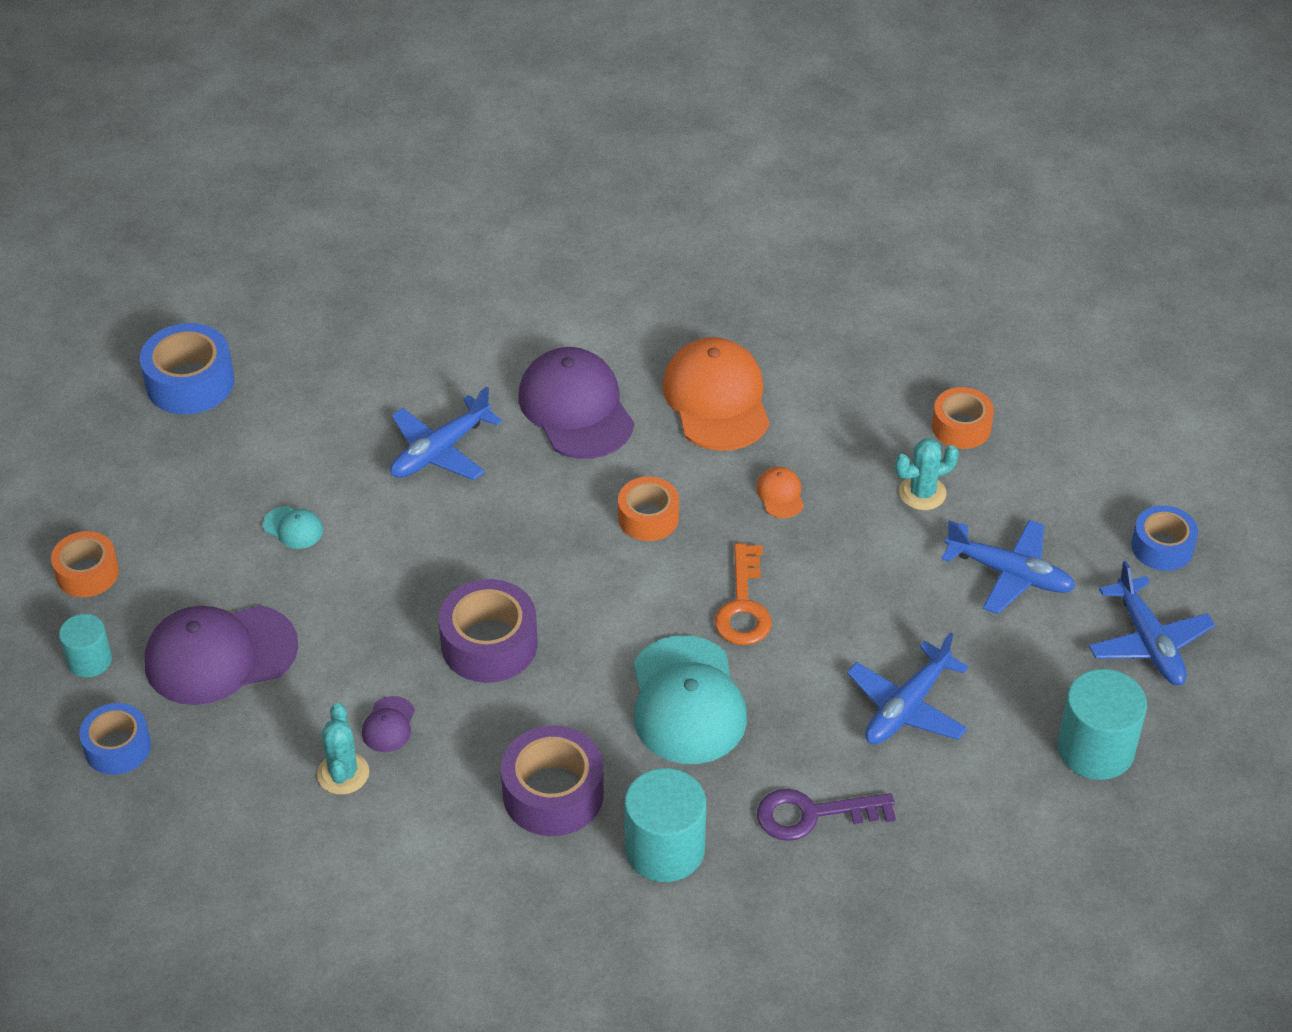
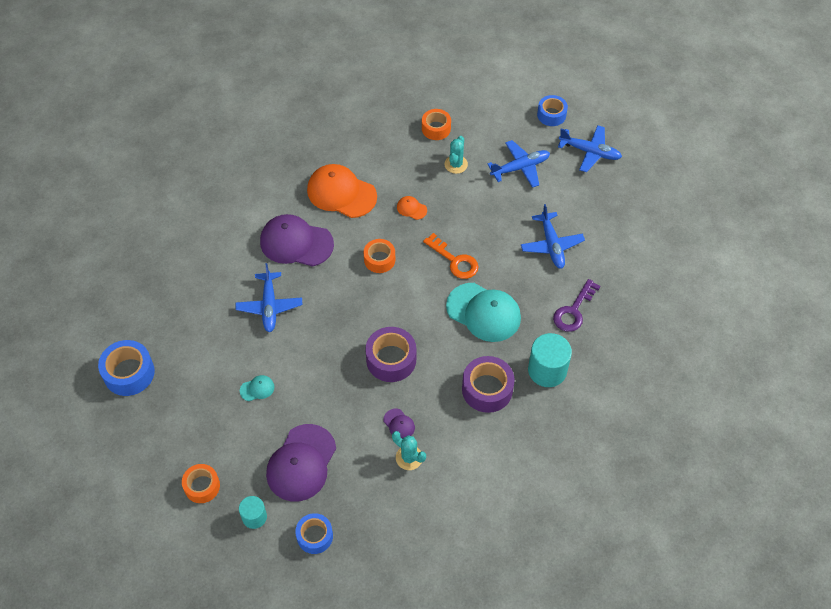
camera: 50 degrees left, 10 degrees up
turquoise cylinder [1057,669,1147,780] -> none

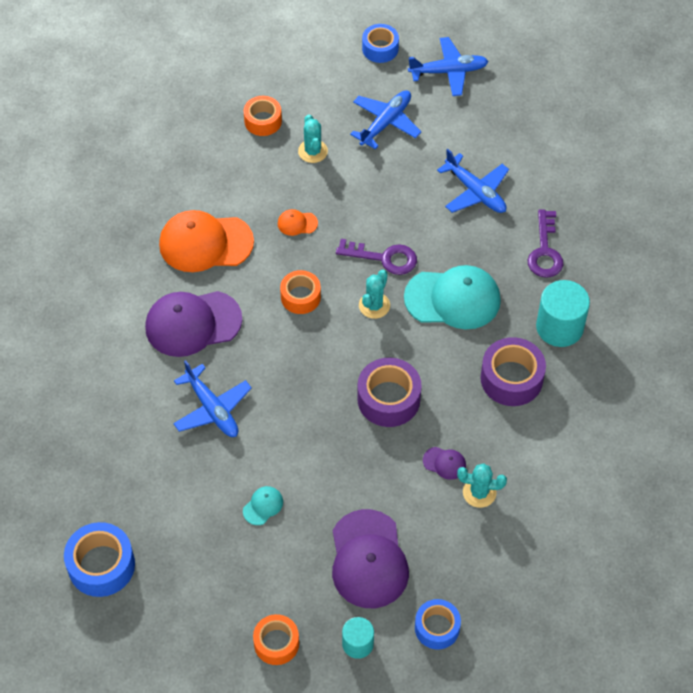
camera: 30 degrees left, 0 degrees up
orange key [423,233,479,279] -> purple key [336,239,417,275]
none -> turquoise cactus [359,270,390,319]

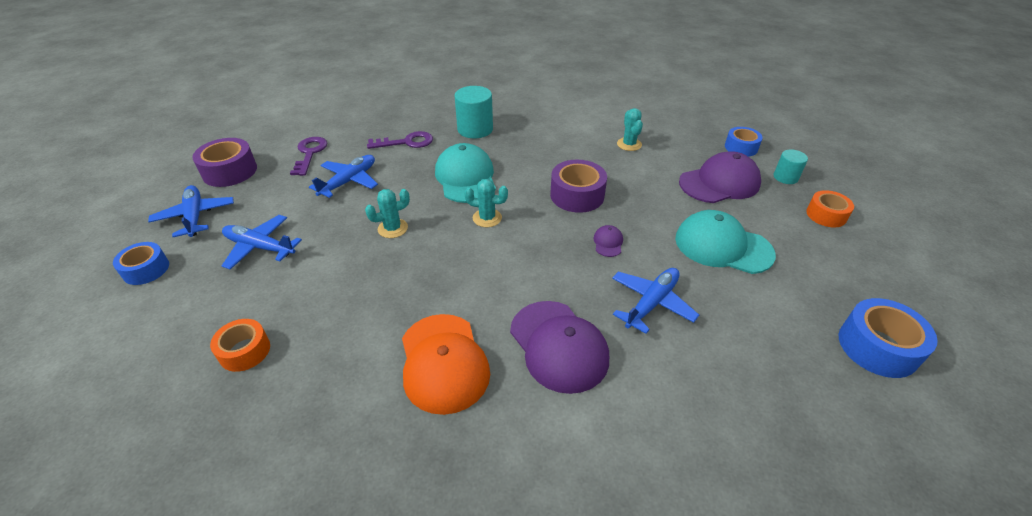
camera: 105 degrees left, 15 degrees down
turquoise cap [243,486,283,525] -> turquoise cap [675,210,776,274], size x2.32
orange cap [278,209,318,236] -> none
orange tape [280,270,321,314] -> none
turquoise cactus [298,115,328,163] -> turquoise cactus moved to [365,189,410,238]
purple key [336,239,417,275] -> purple key moved to [290,137,327,176]
purple cap [423,447,466,480] -> purple cap moved to [594,225,623,257]
purple tape [480,337,546,406] -> purple tape moved to [192,138,257,187]

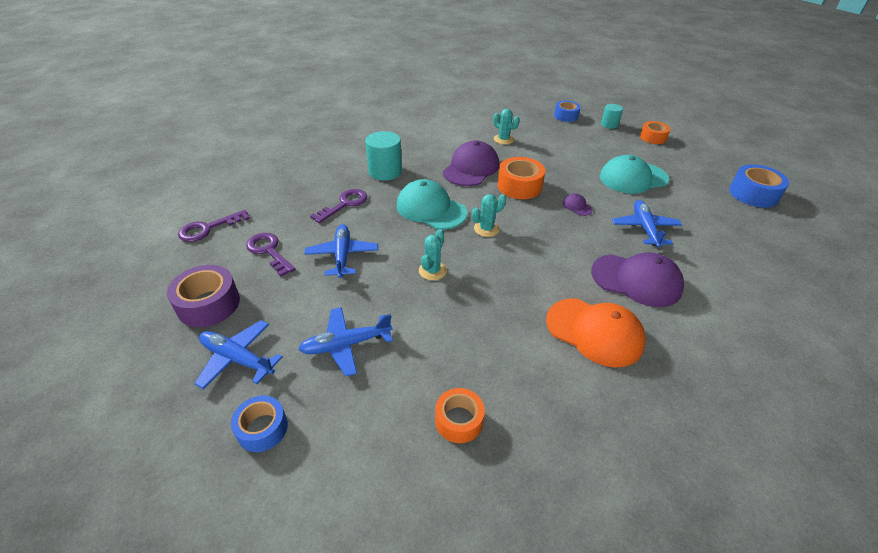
camera: 40 degrees left, 0 degrees up
purple tape [550,160,607,213] -> orange tape [497,157,545,199]
purple cap [679,151,761,203] -> purple cap moved to [443,140,499,186]
none -> purple key [178,210,250,242]

